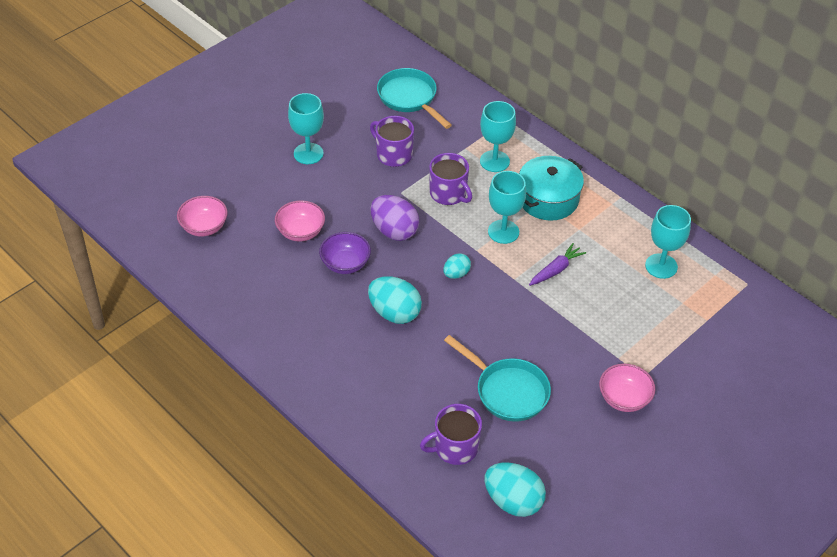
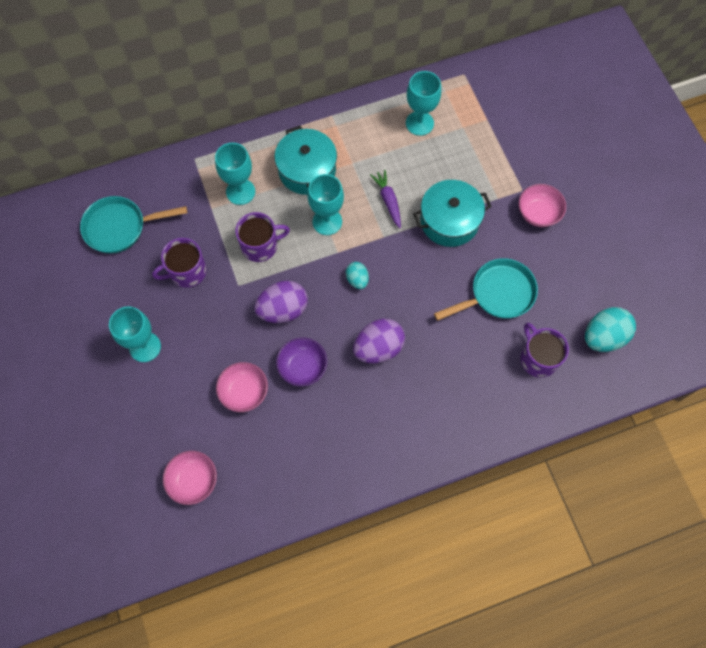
camera: 65 degrees left, 20 degrees up
turquoise egg [368,276,422,324] -> purple egg [353,319,405,363]
purple mug [420,404,482,465] -> purple mug turned 150 degrees clockwise [520,323,569,378]
none -> turquoise pot [413,180,492,247]

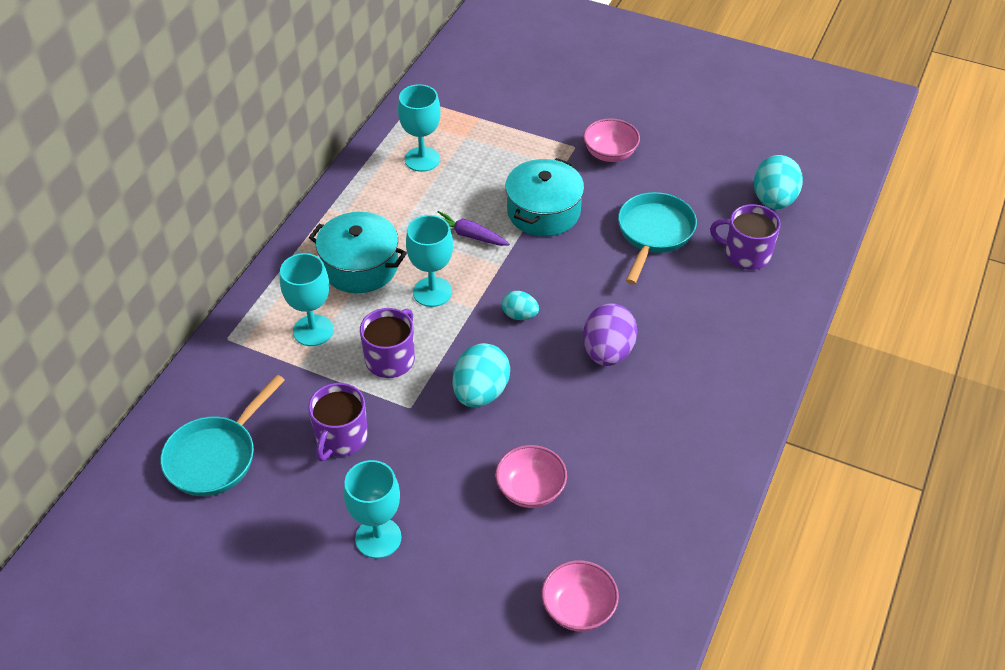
camera: 45 degrees left, 20 degrees down
purple egg [254,280,308,323] -> turquoise egg [453,343,510,407]
purple bowl [276,337,327,386] -> none

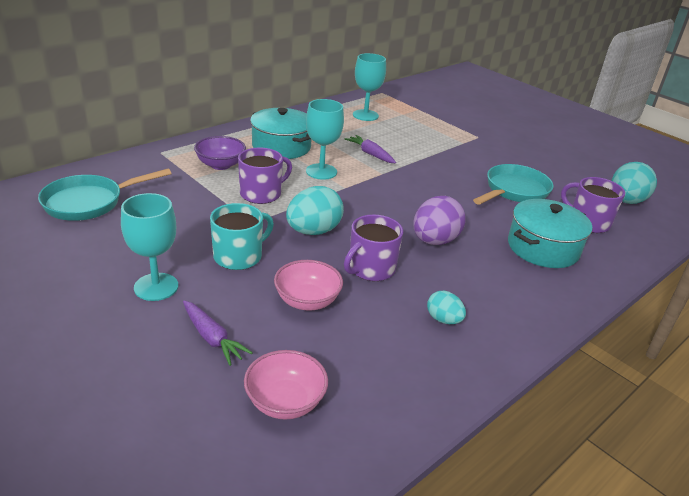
camera: 20 degrees right, 15 degrees down
turquoise goblet [280,253,334,346] -> purple bowl [194,136,246,170]
purple mug [308,383,368,461] -> purple mug moved to [344,215,403,281]
turquoise egg [502,291,539,320] -> turquoise egg moved to [427,291,466,324]
turquoise pot [505,158,584,236] -> turquoise pot moved to [508,199,592,268]
pink bowl [583,118,640,162] -> none
none -> purple carrot [183,300,253,366]
none -> turquoise mug [210,203,274,270]

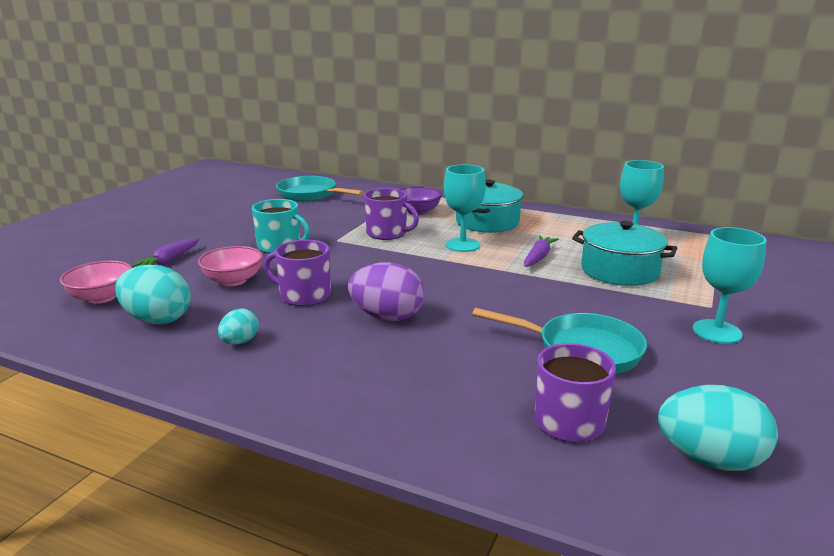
camera: 70 degrees right, 10 degrees down
turquoise goblet [121,193,178,301] -> turquoise goblet moved to [693,227,767,344]
turquoise egg [286,186,344,235] -> turquoise egg moved to [115,265,191,324]
turquoise pot [508,199,592,268] -> turquoise pot moved to [572,221,677,286]

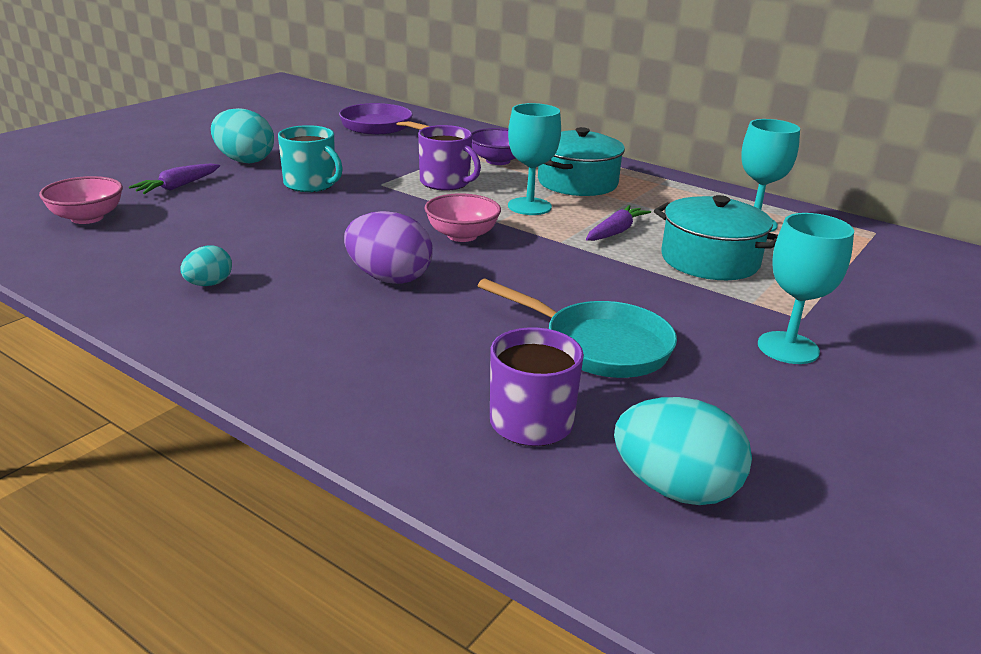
camera: 10 degrees right, 5 degrees up
turquoise egg [115,265,191,324] -> turquoise egg moved to [211,108,274,164]
pink bowl [198,246,263,286] -> pink bowl moved to [424,193,501,242]
purple mug [264,240,331,306] -> none
turquoise pan [276,176,364,201] -> purple pan [339,103,429,135]

